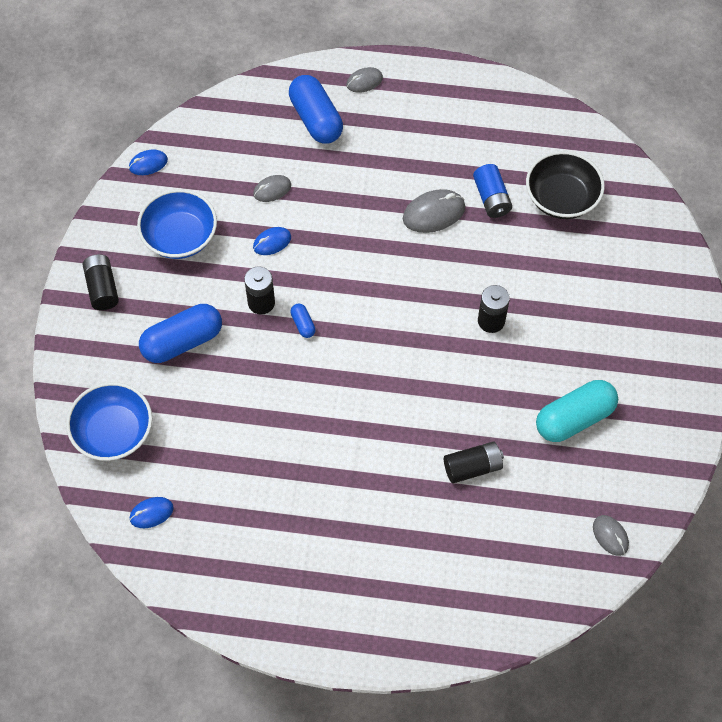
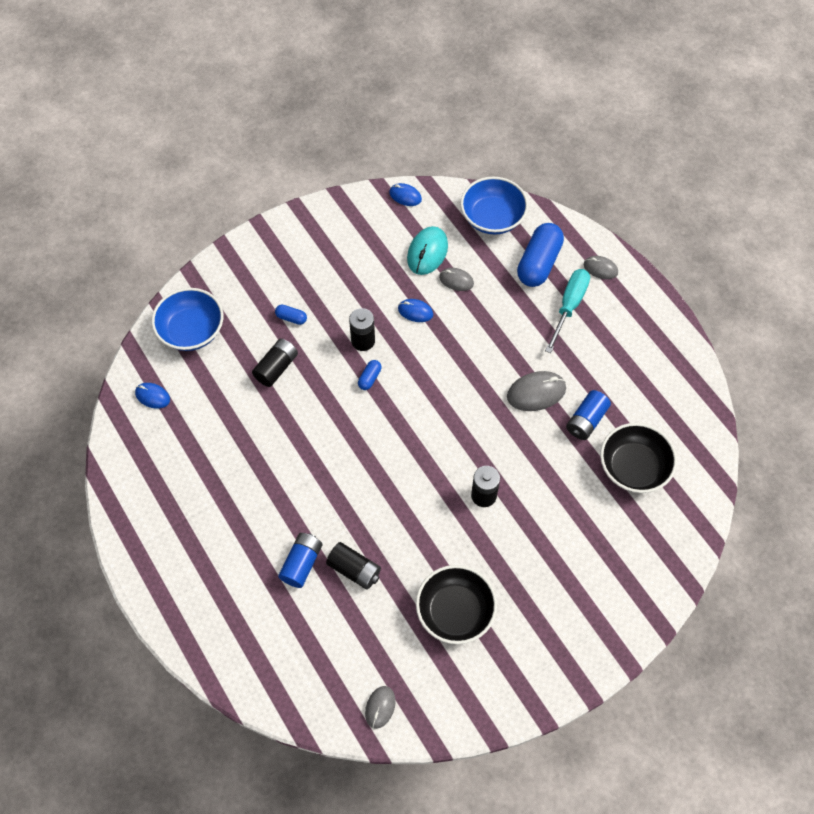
camera: 50 degrees right, 0 degrees up
black battery [82,254,119,310] -> black battery moved to [252,339,298,387]
blue bowl [137,189,217,259] -> blue bowl moved to [460,177,528,235]
blue capsule [139,304,222,363] -> blue capsule [275,305,307,325], size x0.45
grey mouse [403,189,465,233] -> grey mouse turned 45 degrees counterclockwise [507,371,566,411]
turquoise capsule [536,380,618,442] -> black bowl [416,565,497,644]
none -> blue battery [278,533,322,588]
none -> turquoise mouse [407,226,448,275]
none -> turquoise screwdriver [545,269,590,353]

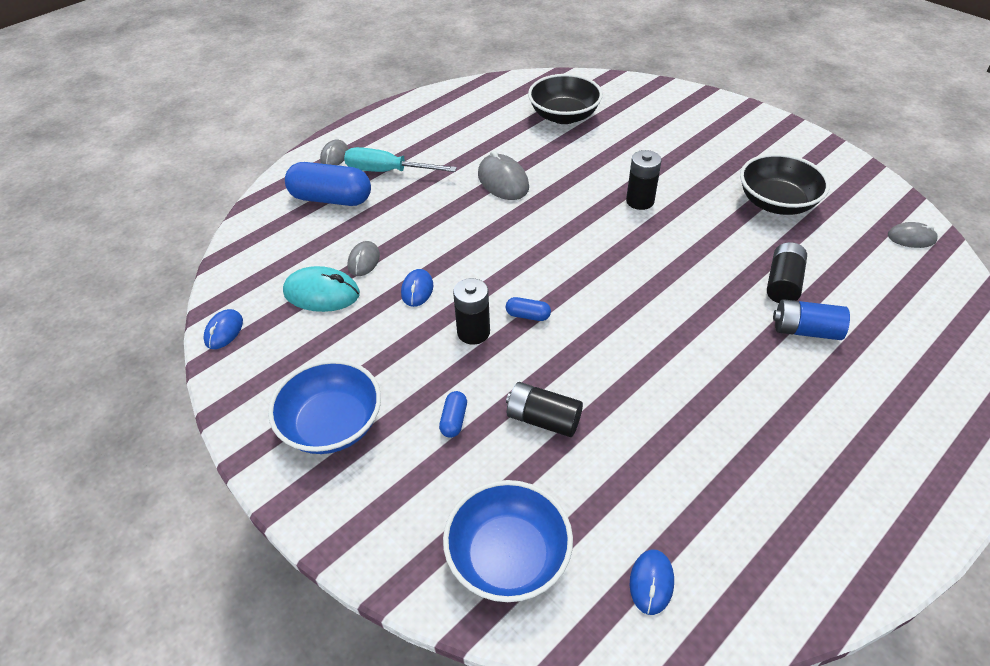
camera: 100 degrees left, 15 degrees down
blue bowl [460,177,528,235] -> blue bowl moved to [268,359,381,454]
blue battery [566,390,611,440] -> none

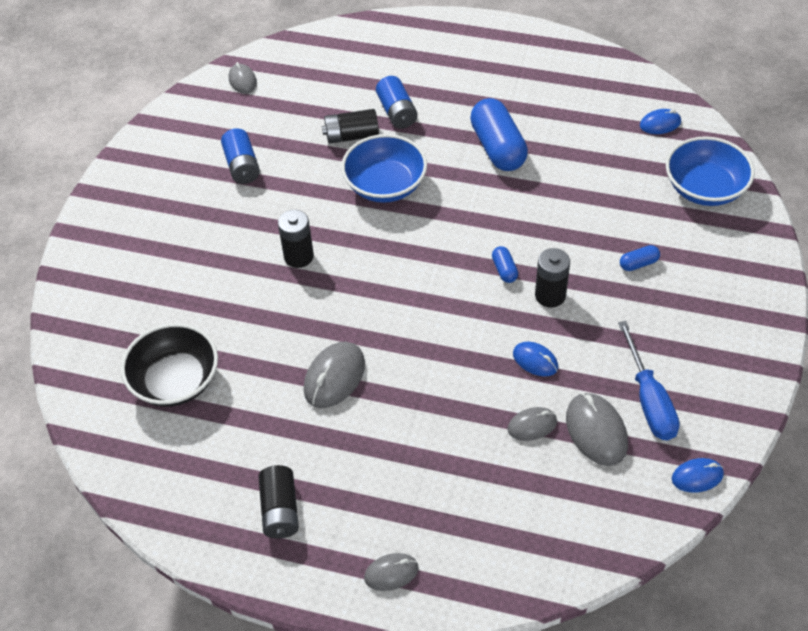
camera: 120 degrees left, 5 degrees up
blue bowl [268,359,381,454] -> blue bowl moved to [341,134,427,203]
turquoise mouse [283,266,360,312] -> grey mouse [566,393,628,466]
blue capsule [285,162,371,206] -> blue capsule moved to [470,98,528,171]
turquoise screwdriver [344,147,457,172] -> none
blue mouse [401,269,433,307] -> blue mouse turned 60 degrees clockwise [513,341,558,376]
black battery [506,382,583,437] -> black battery moved to [258,465,299,539]
black bowl [740,154,830,215] -> blue battery [221,128,260,184]
none -> blue screwdriver [618,321,680,440]

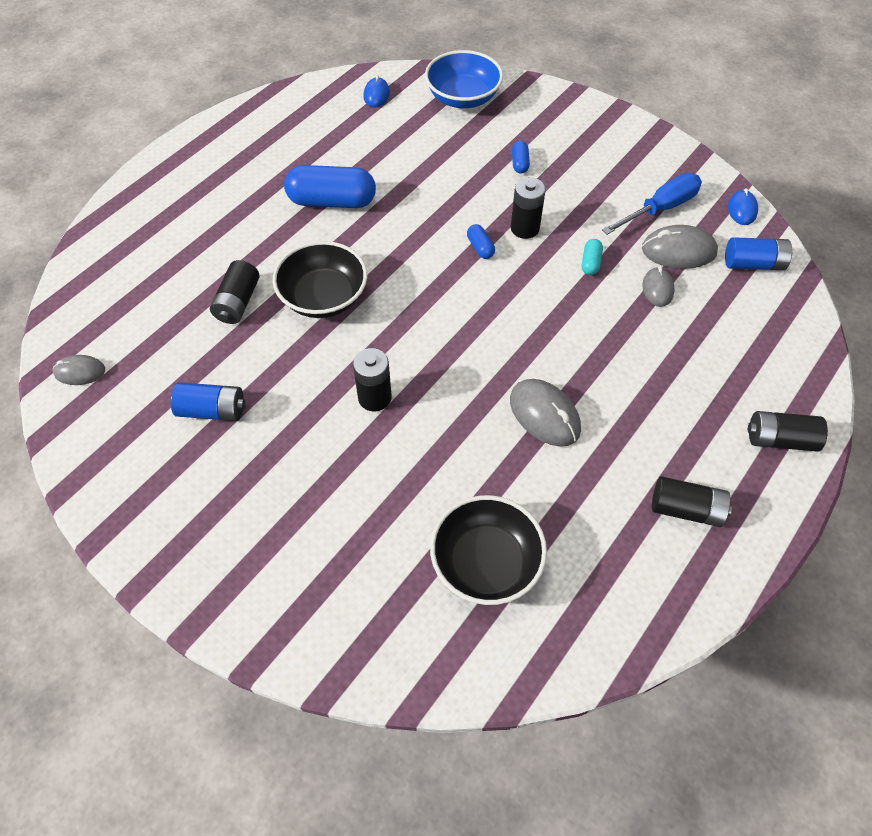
camera: 70 degrees left, 5 degrees up
blue bowl [341,134,427,203] -> black bowl [272,241,367,318]
grey mouse [364,553,419,591] -> black battery [748,411,828,452]
blue battery [376,76,418,129] -> blue battery moved to [725,237,793,270]
blue capsule [492,246,518,283] -> blue capsule turned 60 degrees clockwise [467,224,495,259]
blue mouse [513,341,558,376] -> turquoise capsule [582,239,603,275]
blue screwdriver [618,321,680,440] -> blue screwdriver turned 45 degrees counterclockwise [602,173,702,235]

